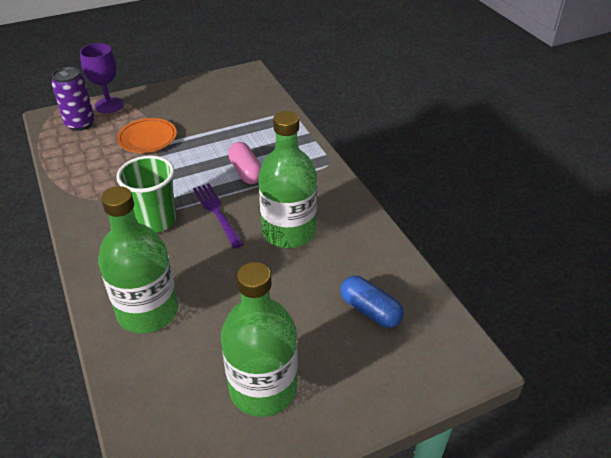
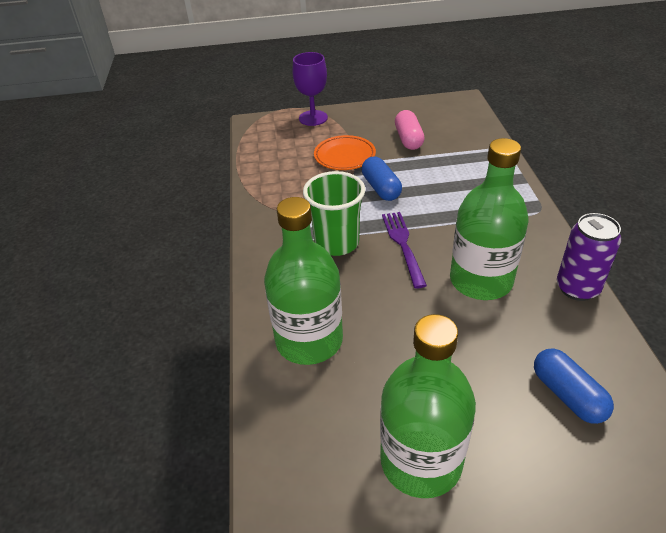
camera: 20 degrees right, 0 degrees up
purple can [51,67,95,131] -> purple can moved to [557,213,621,301]
pink capsule [228,142,261,184] -> pink capsule moved to [395,110,425,150]
none -> blue capsule [362,156,402,201]

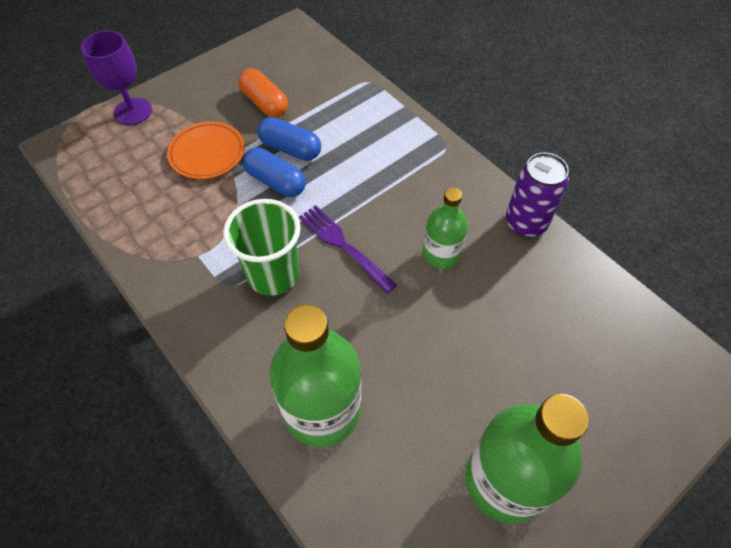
camera: 35 degrees left, 15 degrees up
pink capsule [395,110,425,150] -> orange capsule [238,69,288,118]
green bottle [450,138,528,300] -> green bottle [423,187,468,269], size x0.57
blue capsule [534,348,614,424] -> blue capsule moved to [257,117,321,161]

